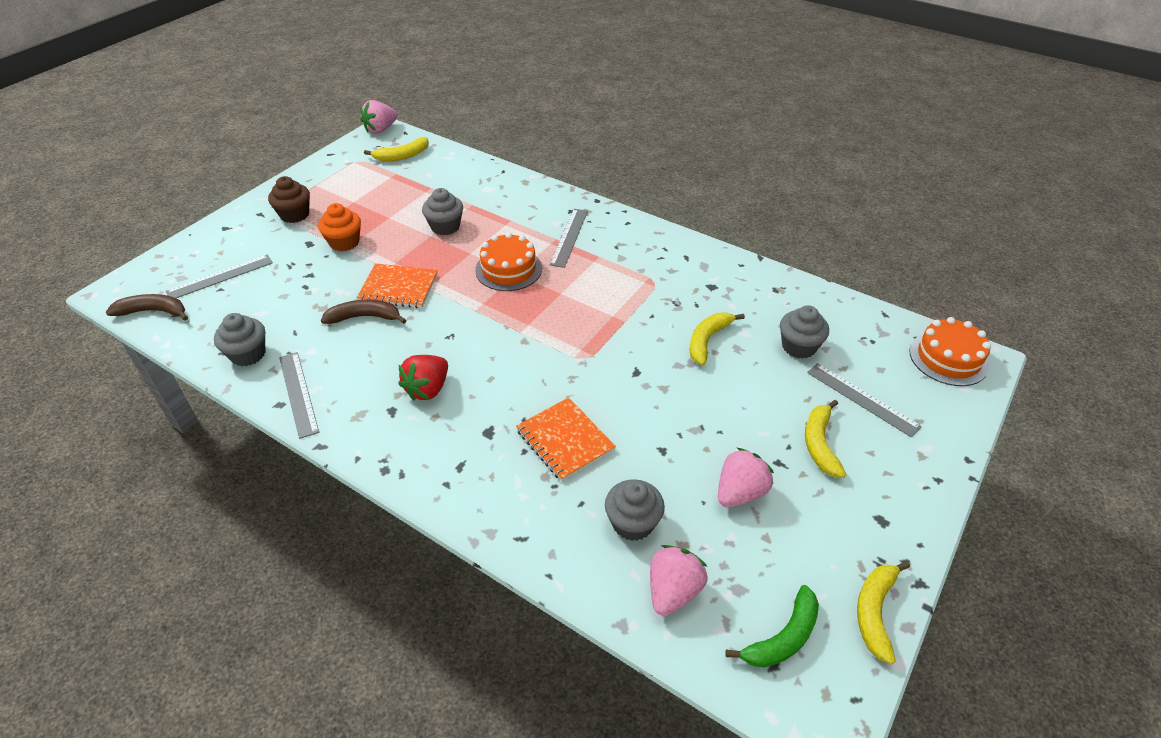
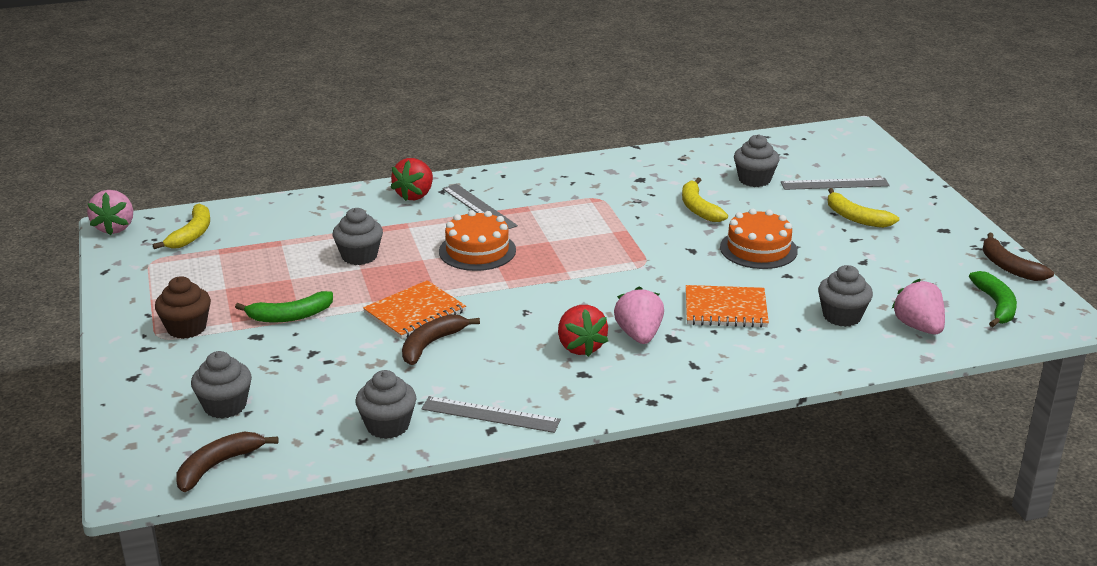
camera: 50 degrees left, 15 degrees down
grey ruler [166,255,273,298] -> grey cupcake [191,351,252,419]
orange cupcake [318,203,361,251] -> green banana [235,291,333,323]
pink strawberry [718,448,774,508] -> pink strawberry moved to [614,286,664,344]
yellow banana [857,561,910,664] -> brown banana [983,232,1054,281]
orange cake [909,317,991,386] -> orange cake moved to [720,208,798,269]
none -> red strawberry [390,158,433,201]

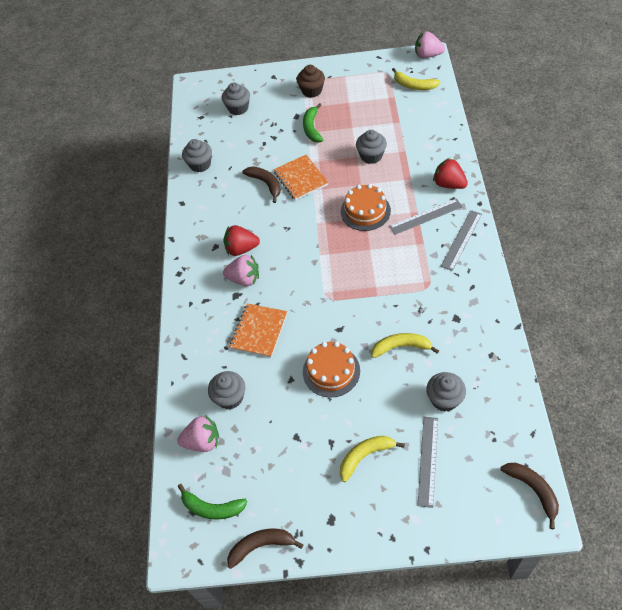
camera: 110 degrees right, 25 degrees up
brown banana [176,431,278,492] -> brown banana moved to [500,463,559,529]
grey ruler [421,396,561,433] -> grey ruler moved to [440,210,482,271]

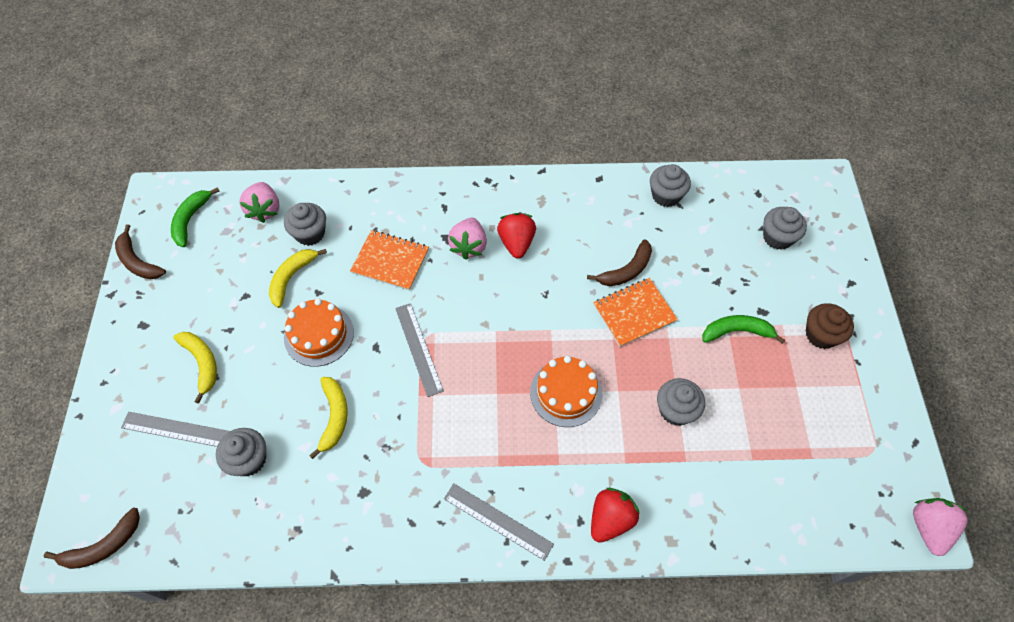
camera: 85 degrees right, 5 degrees up
brown banana [227,529,304,569] -> brown banana turned 150 degrees clockwise [115,224,166,279]
grey ruler [389,199,463,235] -> grey ruler moved to [395,303,444,397]
yellow banana [392,68,440,90] -> yellow banana moved to [269,249,327,308]

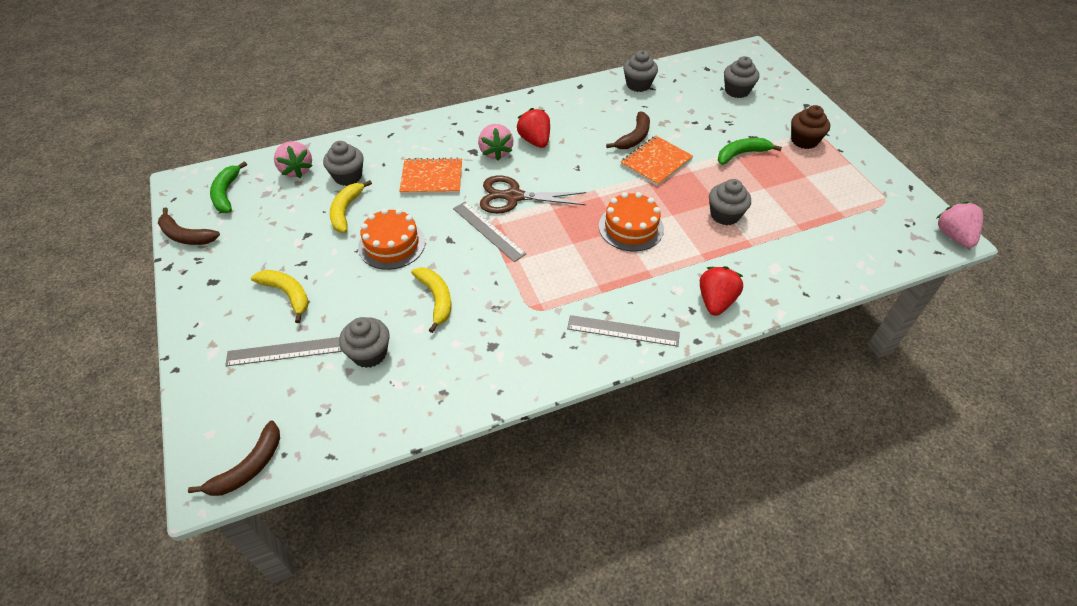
camera: 20 degrees left, 10 degrees down
none -> brown scissors [480,176,586,214]

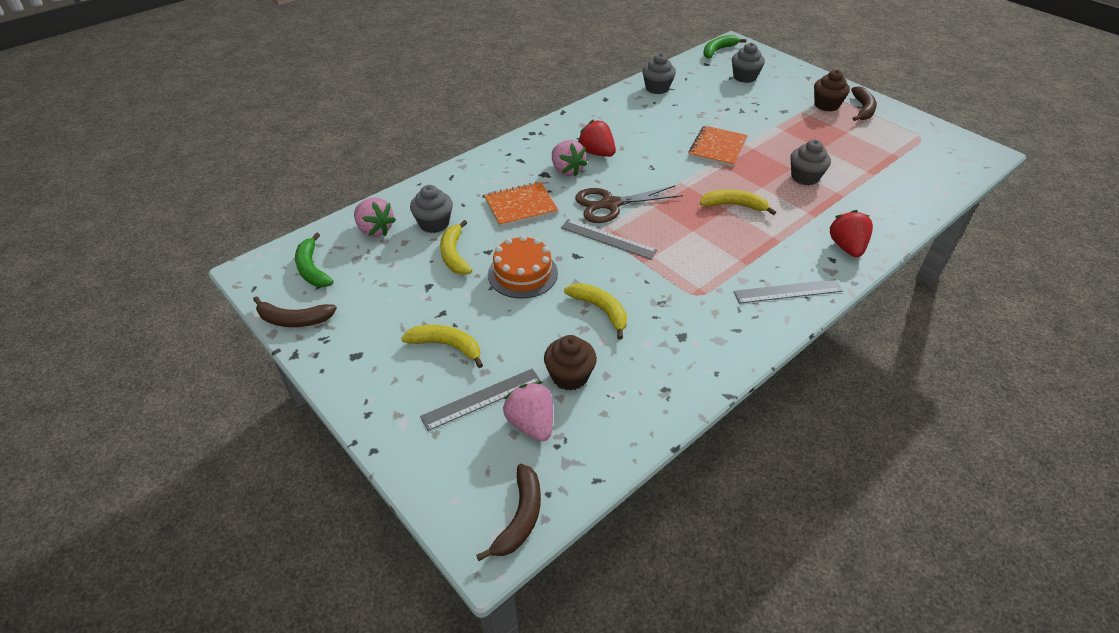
camera: 20 degrees left, 5 degrees down
grey cupcake [339,317,390,368] -> brown cupcake [544,335,597,391]
orange cake [599,192,664,251] -> yellow banana [700,189,776,215]
brown banana [606,112,650,149] -> brown banana moved to [851,86,877,121]
green banana [718,138,782,165] -> green banana moved to [703,35,746,59]
pink strawberry [936,201,983,248] -> pink strawberry moved to [503,382,553,441]

